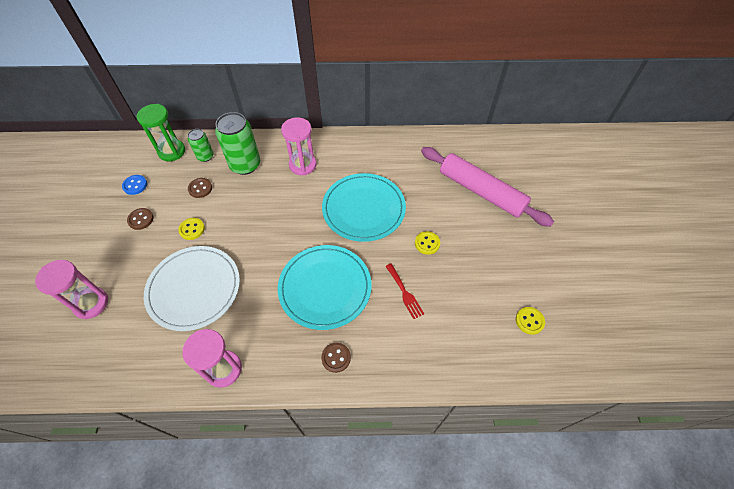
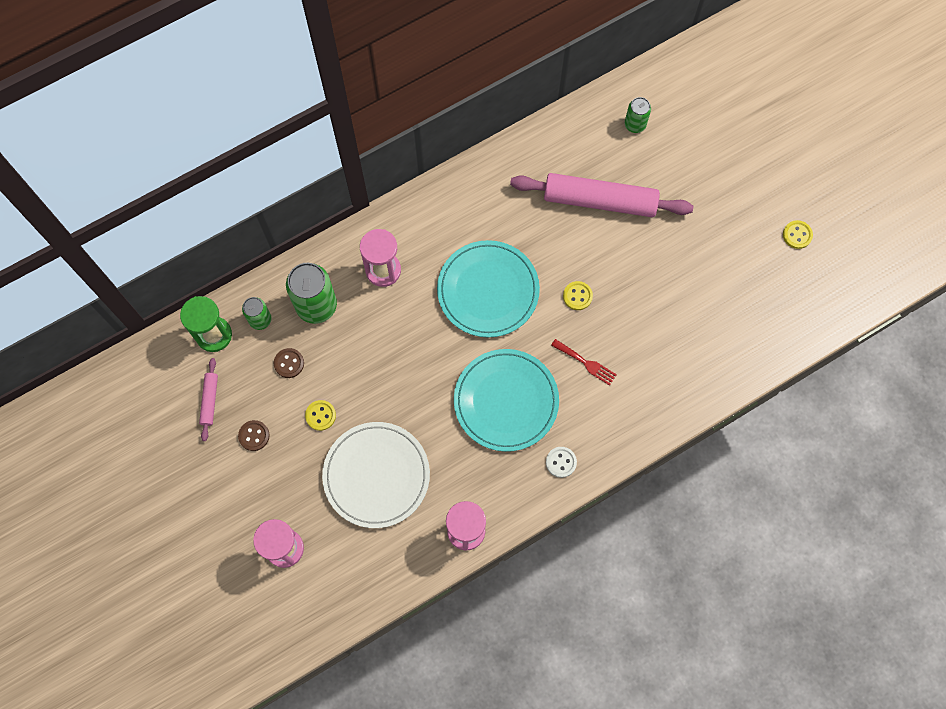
camera: 30 degrees left, 15 degrees up
blue button [122,175,147,195] -> pink rolling pin [199,358,218,441]
brown button [321,343,351,373] -> white button [546,447,577,478]
yellow button [516,307,545,335] -> yellow button moved to [783,220,813,249]
none -> green can [625,97,651,133]

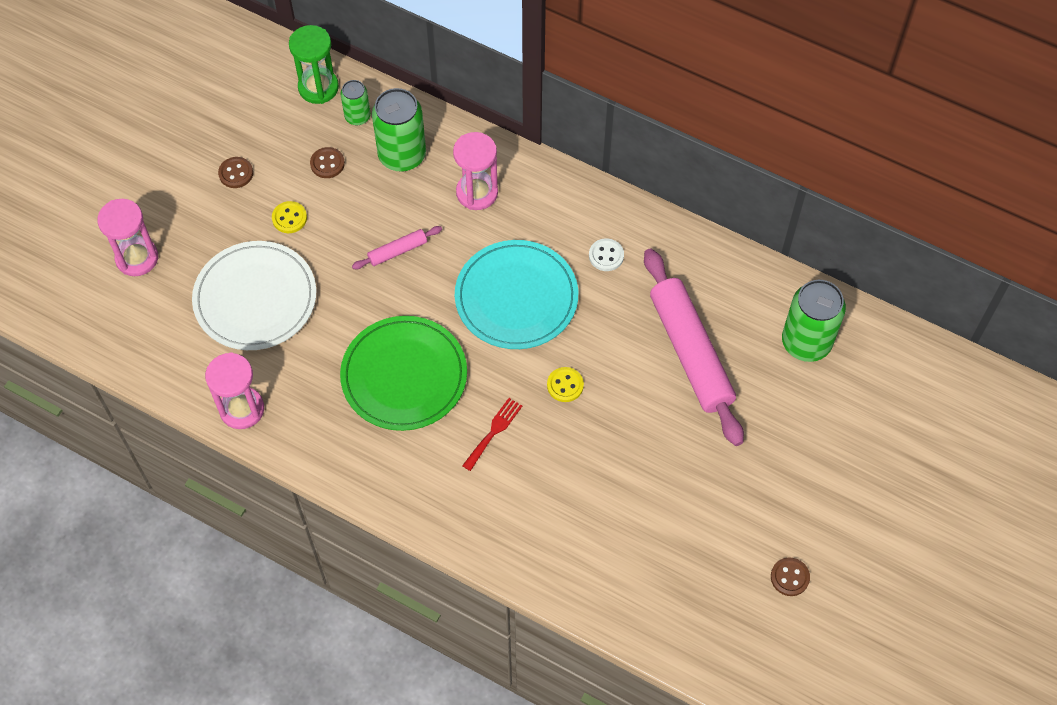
camera: 60 degrees right, 10 degrees down
pink rolling pin [199,358,218,441] -> pink rolling pin moved to [352,226,442,269]
turquoise plate [454,349,559,452] -> green plate [340,316,467,431]
white button [546,447,577,478] -> white button moved to [589,238,624,271]
red fork [551,339,617,386] -> red fork turned 150 degrees counterclockwise [462,398,522,471]
green can [625,97,651,133] -> green can [782,280,846,362], size x1.81
yellow button [783,220,813,249] -> brown button [771,557,810,596]

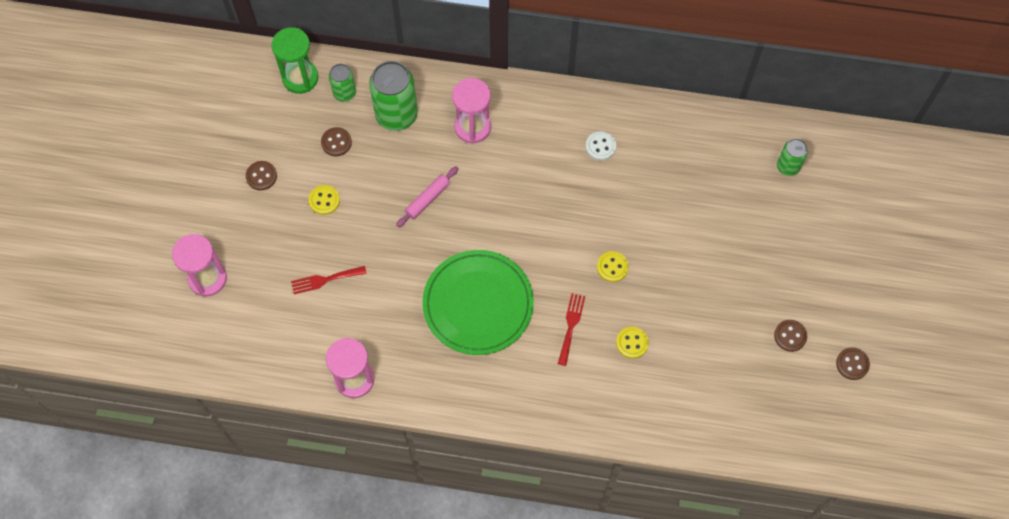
camera: 20 degrees left, 5 degrees up
white plate [192,241,316,350] -> red fork [291,266,367,294]
turquoise plate [455,240,578,349] -> none
pink rolling pin [644,249,744,446] -> none
green can [782,280,846,362] -> green can [777,138,808,176], size x0.55
none -> yellow button [616,327,649,359]
none -> brown button [774,320,807,352]

